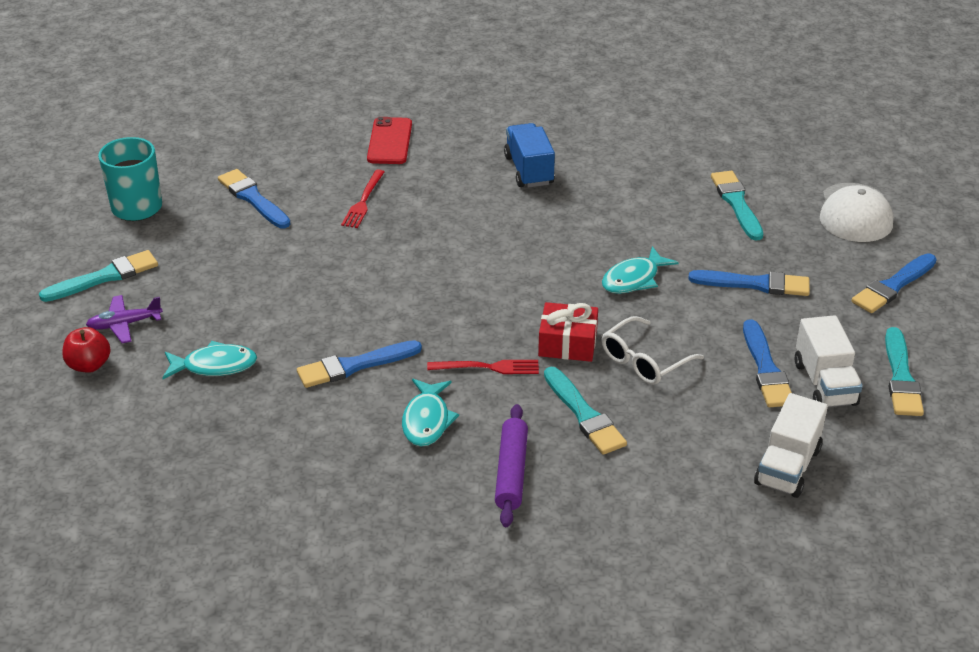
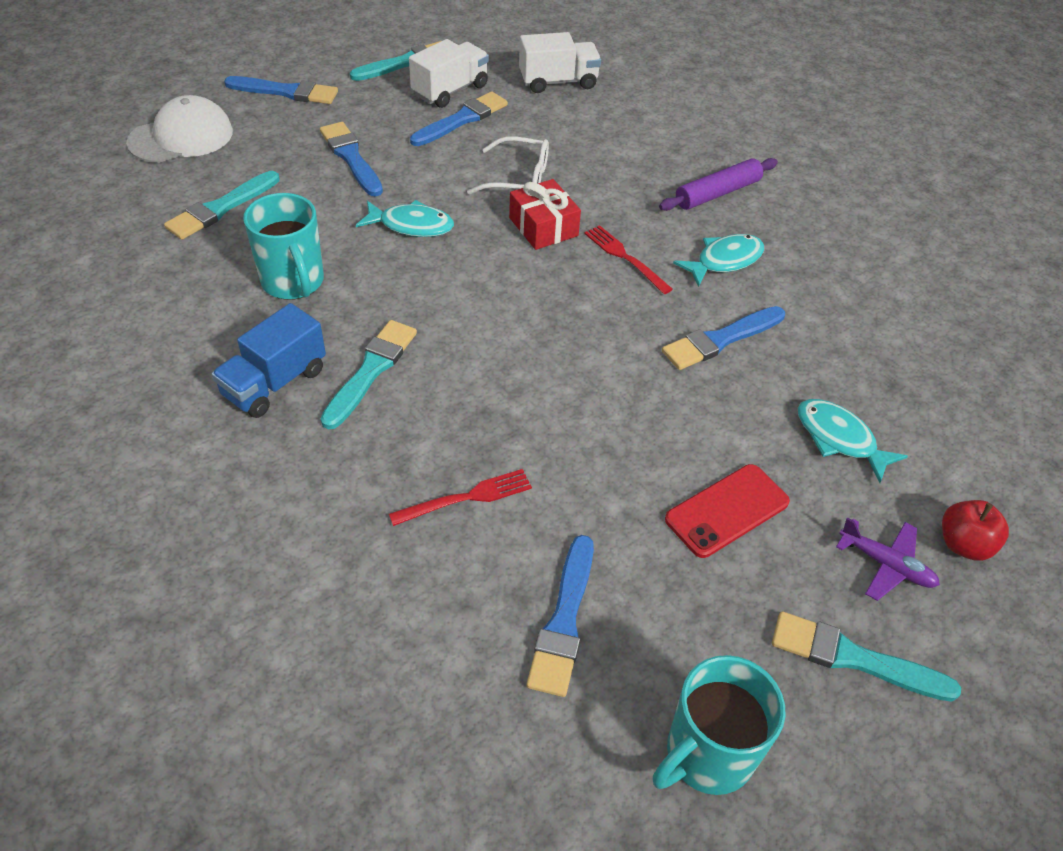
camera: 130 degrees left, 10 degrees up
blue brush [297,340,422,388] -> blue brush turned 120 degrees clockwise [662,306,785,370]
red phone [367,117,412,164] -> red phone moved to [665,464,790,558]
turquoise brush [544,367,627,455] -> turquoise brush moved to [320,320,417,429]
none -> turquoise mug [243,193,324,300]

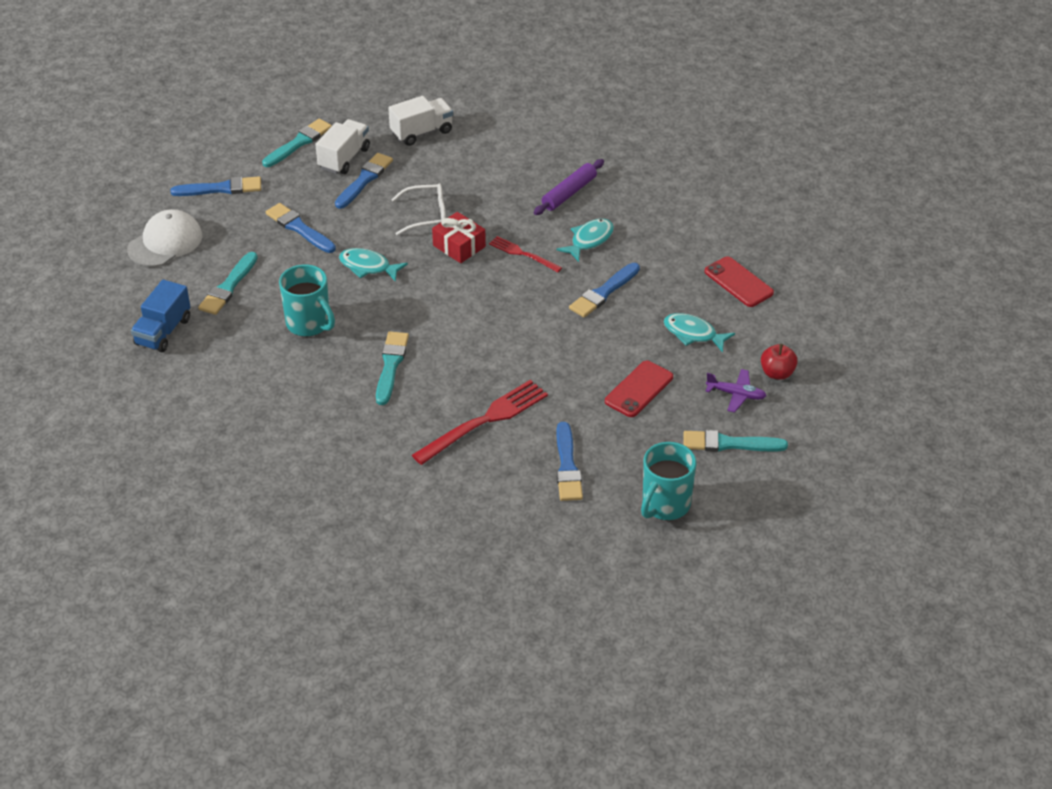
camera: 15 degrees left, 5 degrees down
blue truck [212,303,326,418] -> blue truck moved to [131,279,190,353]
turquoise fish [356,200,454,237] -> turquoise fish turned 150 degrees counterclockwise [339,248,408,282]
red fork [389,469,532,526] -> red fork [412,380,548,465], size x1.76
none -> red phone [705,256,774,307]

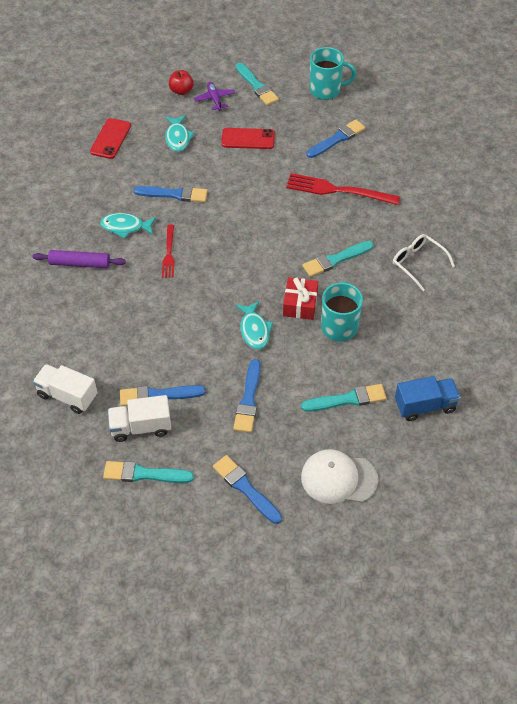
camera: 125 degrees left, 10 degrees up
white glasses [391,183,446,236] -> white glasses moved to [393,234,455,291]
red gift [432,212,486,263] -> red gift moved to [283,277,318,320]

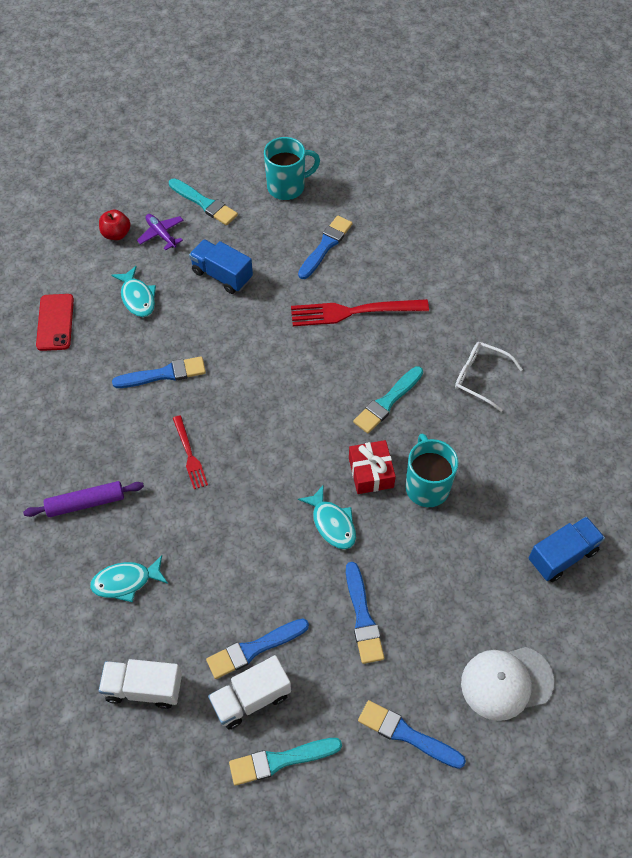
camera: 20 degrees left, 5 degrees up
turquoise fish [100,213,156,239] -> turquoise fish moved to [90,555,168,602]
red phone [221,128,275,149] -> blue truck [189,239,253,294]
turquoise brush [301,384,387,412] -> none

